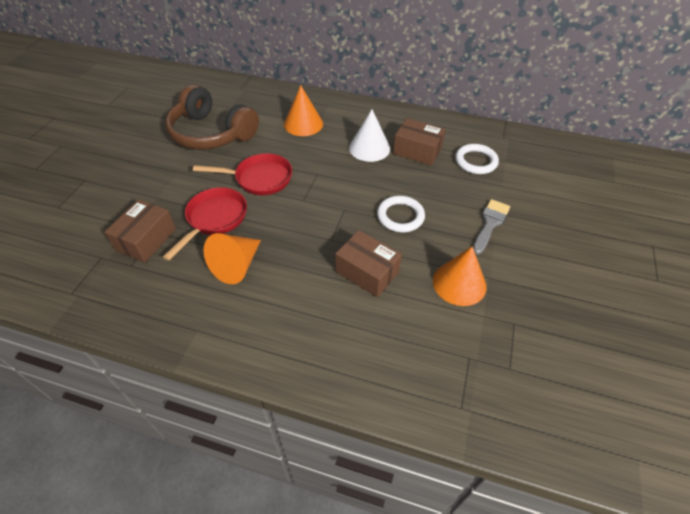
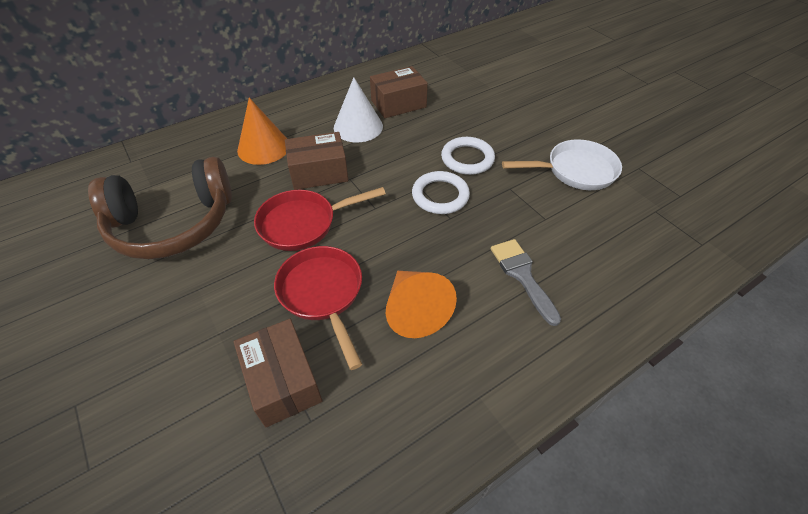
camera: 50 degrees left, 0 degrees up
red pan [193,153,292,195] -> red pan turned 150 degrees counterclockwise [254,187,386,251]
brown box [335,230,402,297] -> brown box moved to [285,132,348,190]
orange cone [433,246,486,306] -> white pan [502,139,622,190]
white ring [455,144,499,174] -> white ring moved to [412,171,470,214]
grey brush [473,199,510,254] -> grey brush moved to [491,239,561,326]

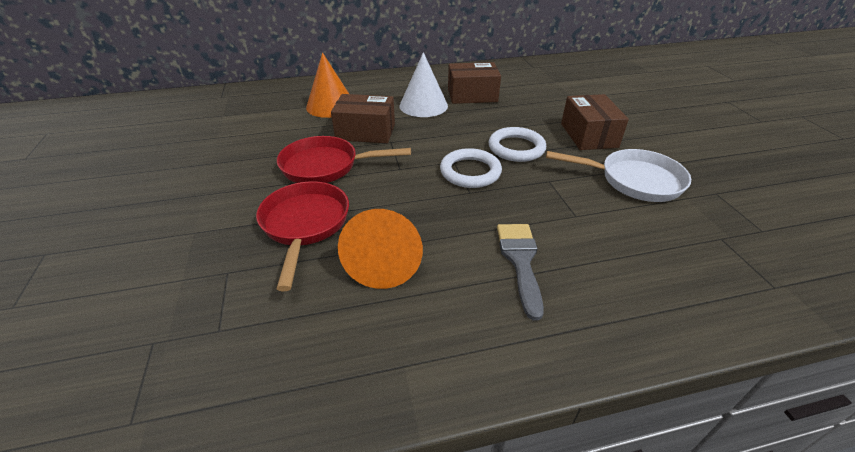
camera: 20 degrees right, 10 degrees down
brown headphones [88,157,232,259] -> none
brown box [234,319,322,427] -> brown box moved to [561,94,629,150]

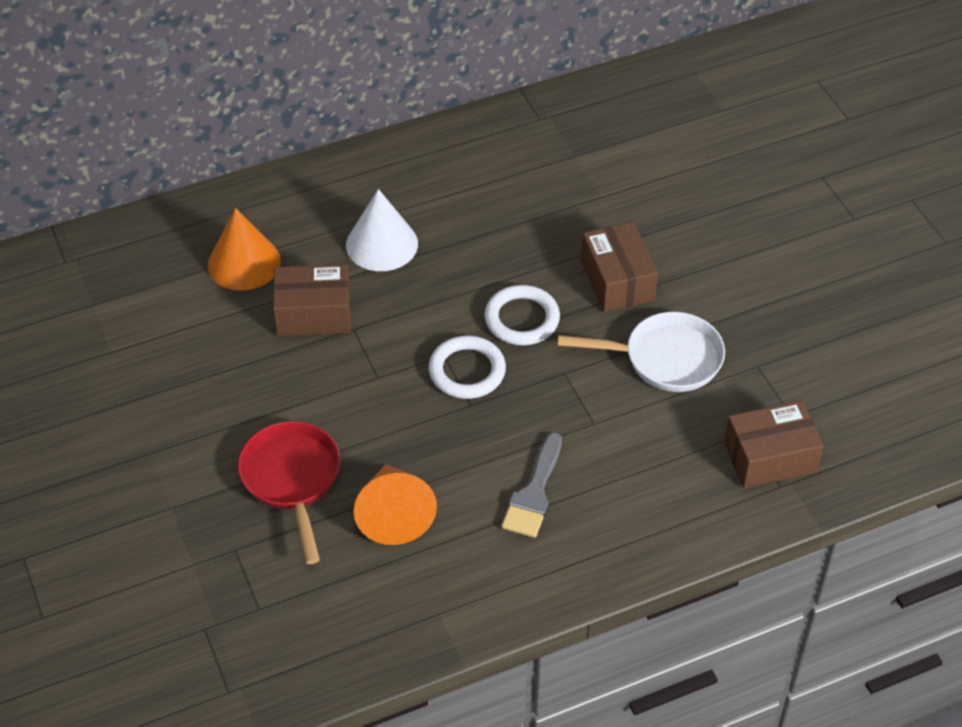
camera: 10 degrees left, 10 degrees up
red pan [277,136,411,183] -> none
brown box [448,62,501,104] -> brown box moved to [724,400,824,488]
grey brush [497,224,544,321] -> grey brush turned 150 degrees counterclockwise [502,432,562,538]

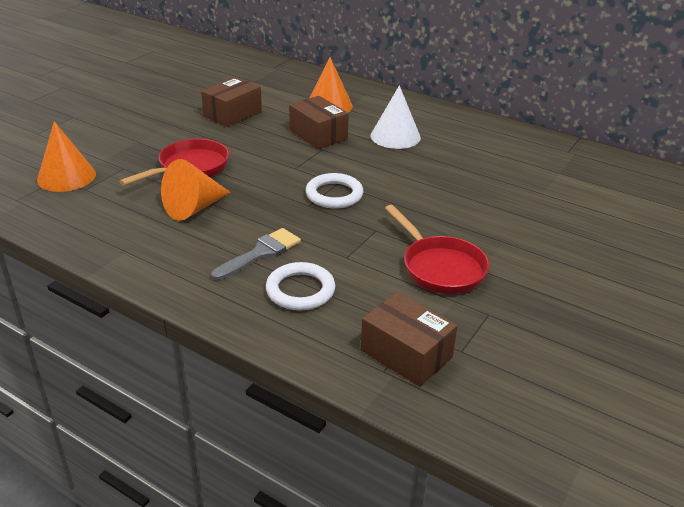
camera: 55 degrees right, 15 degrees down
white ring [485,285,560,345] -> white ring moved to [266,262,335,311]
grey brush [502,432,562,538] -> grey brush turned 150 degrees clockwise [211,228,301,281]
white pan [558,312,725,392] -> red pan [385,205,490,294]
brown box [581,222,658,312] -> brown box moved to [201,77,262,127]
none -> orange cone [37,121,96,192]

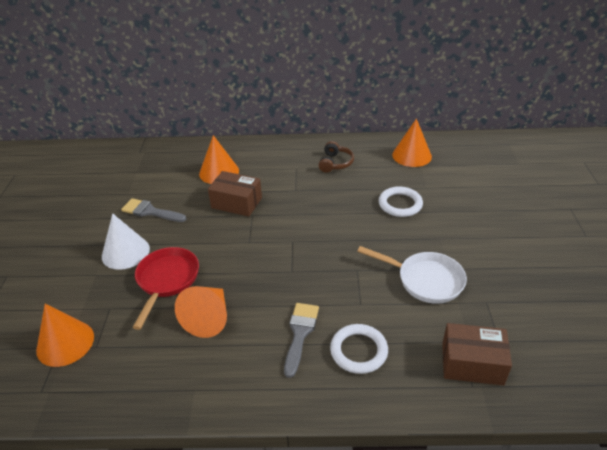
camera: 30 degrees left, 5 degrees up
brown box [201,77,262,127] -> grey brush [121,198,186,222]
white ring [306,173,363,208] -> white ring moved to [379,186,423,217]
white cone [371,85,421,149] -> white cone moved to [102,213,150,270]
red pan [385,205,490,294] -> white pan [357,246,467,304]
none -> brown headphones [319,141,354,173]
none -> orange cone [392,118,432,167]

